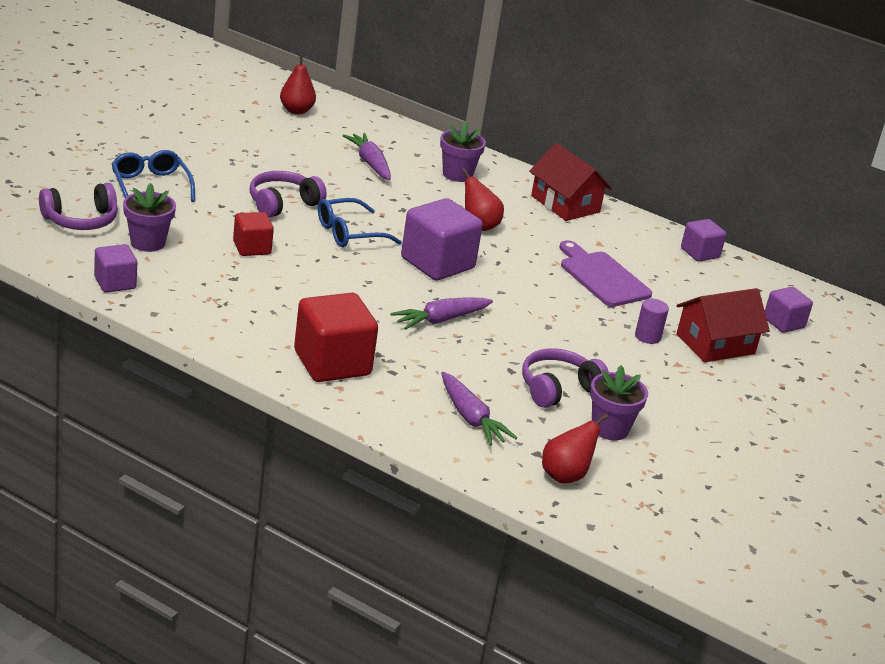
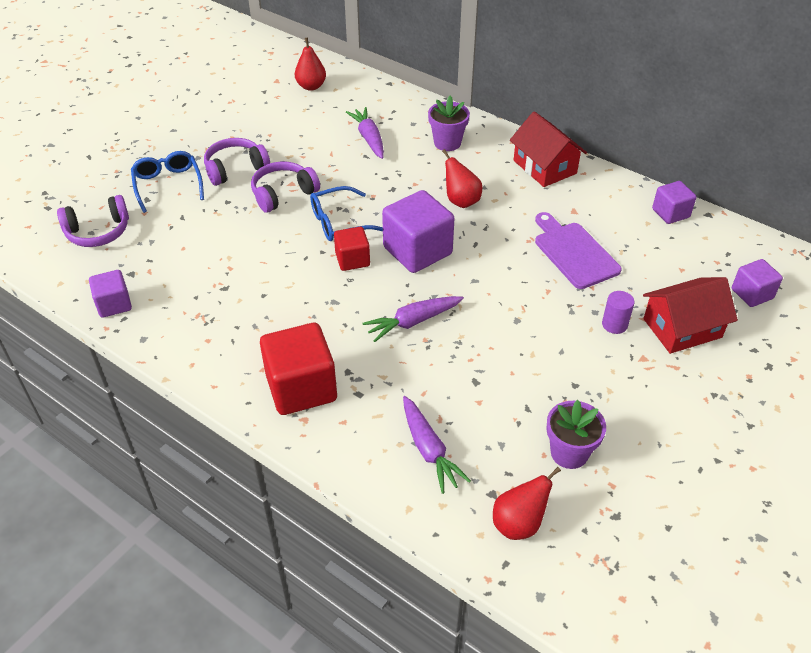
camera: 10 degrees right, 15 degrees up
purple flower pot [123,183,176,252] -> none
red cube [233,212,274,256] -> red cube moved to [334,227,370,271]
purple headphones [522,348,609,408] -> purple headphones moved to [204,138,270,186]

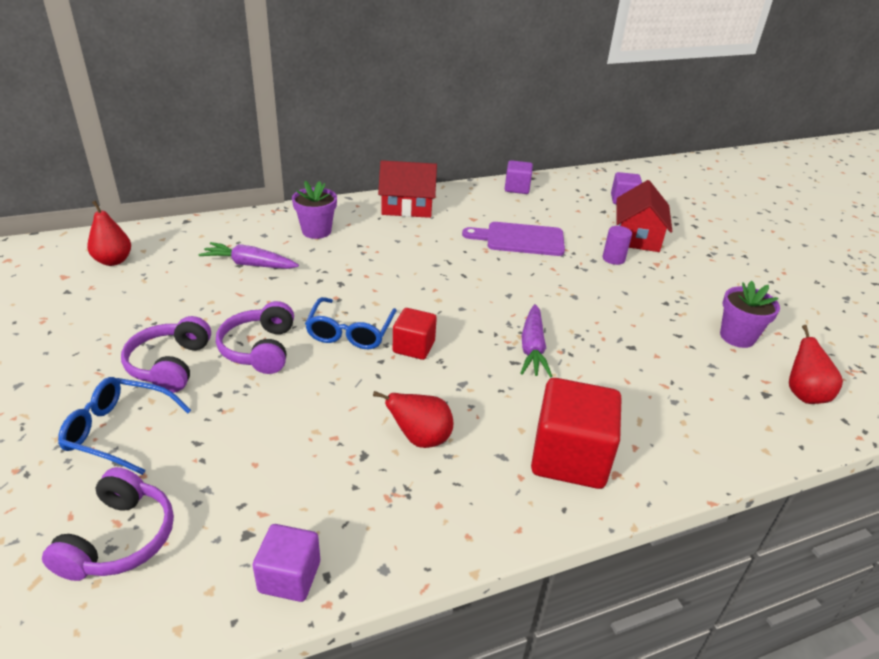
camera: 60 degrees left, 10 degrees down
purple cube [382,190,454,273] -> none
purple carrot [403,396,471,494] -> none
red pear [442,149,482,208] -> red pear moved to [373,391,453,448]

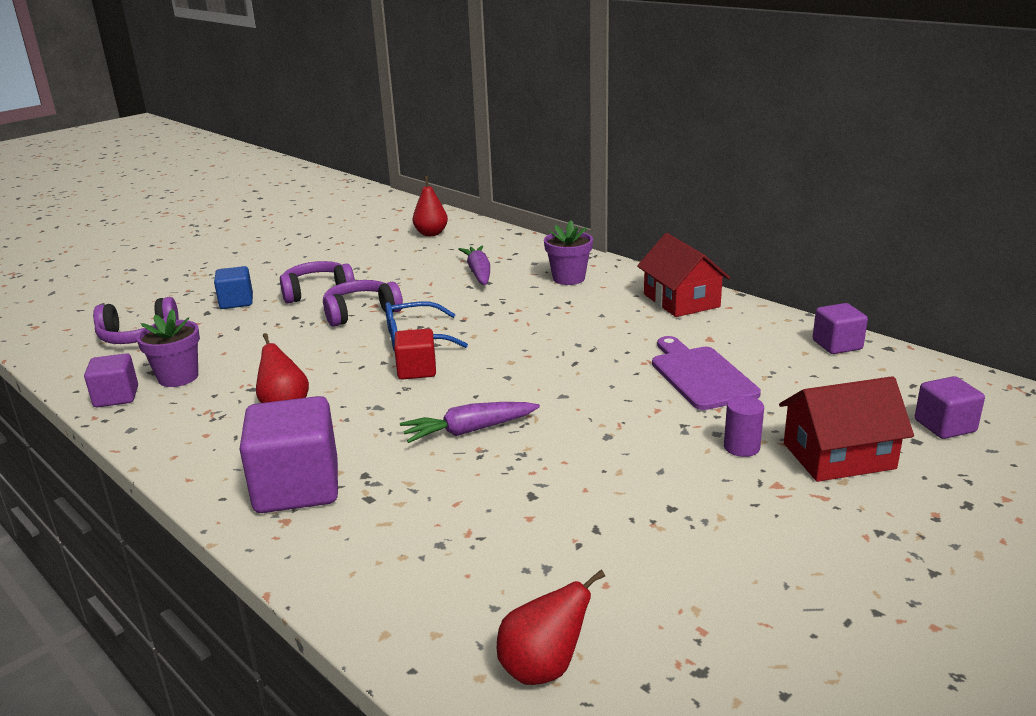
camera: 70 degrees right, 10 degrees down
blue glasses [58,377,191,475] -> blue cube [214,266,253,309]
red cube [531,378,622,489] -> purple cube [240,396,338,513]
purple flower pot [720,281,780,348] -> purple flower pot moved to [136,309,200,387]

